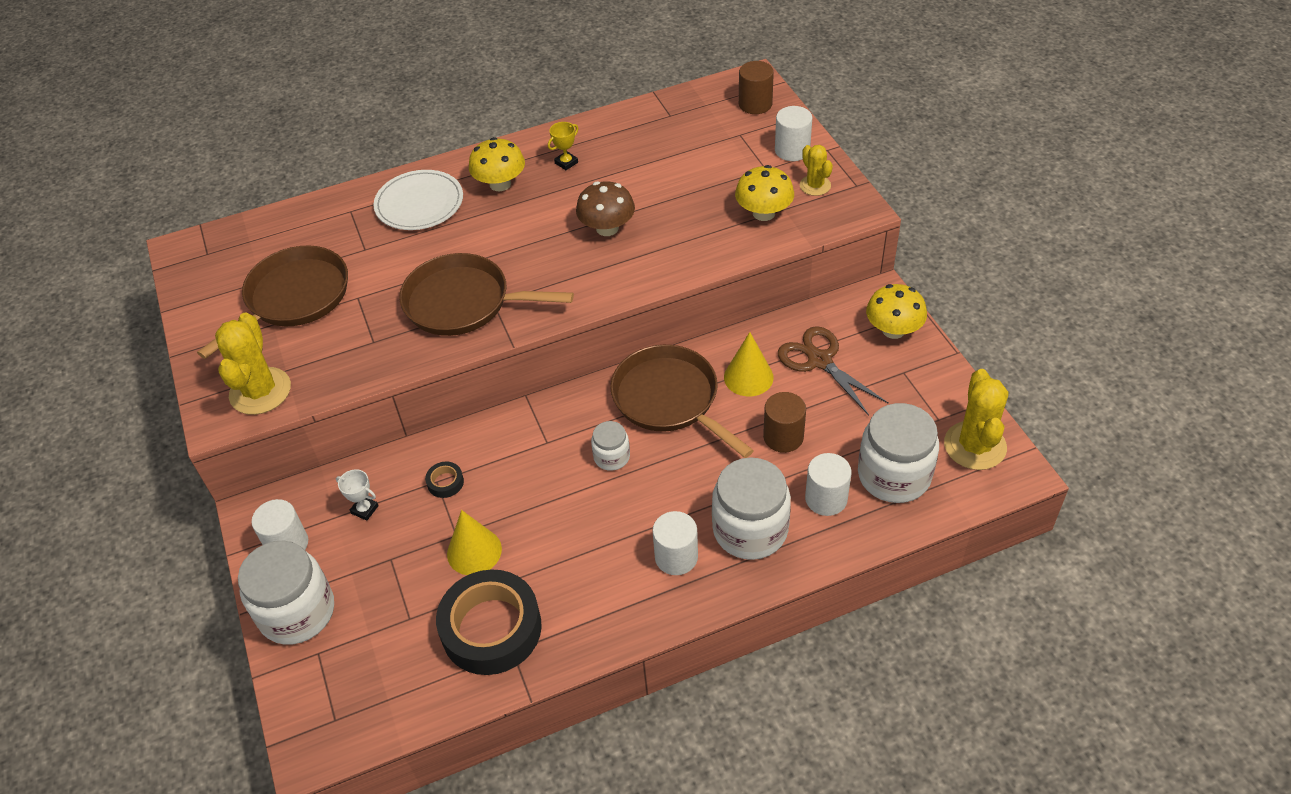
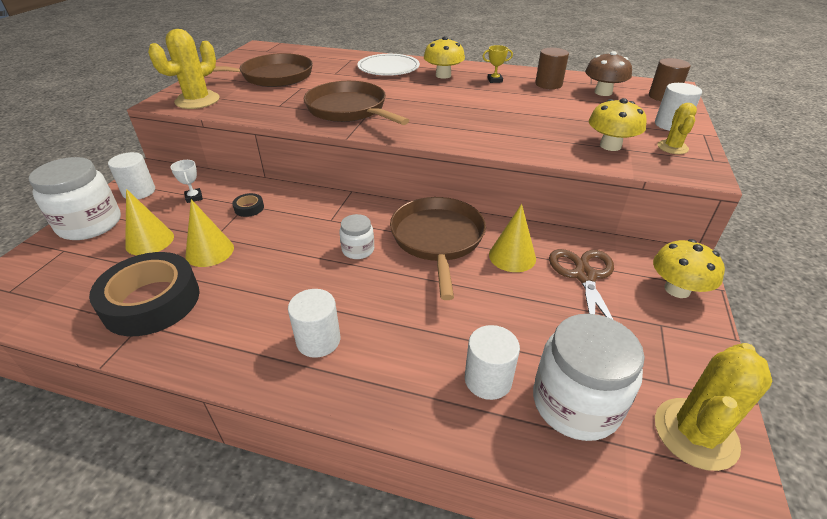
camera: 35 degrees right, 10 degrees down
brown mushroom [576,181,635,236] -> brown mushroom moved to [585,51,632,96]
white jar [712,457,791,560] -> none
brown cylinder [763,392,806,453] -> brown cylinder moved to [535,48,569,89]
none -> yellow cone [125,189,174,255]

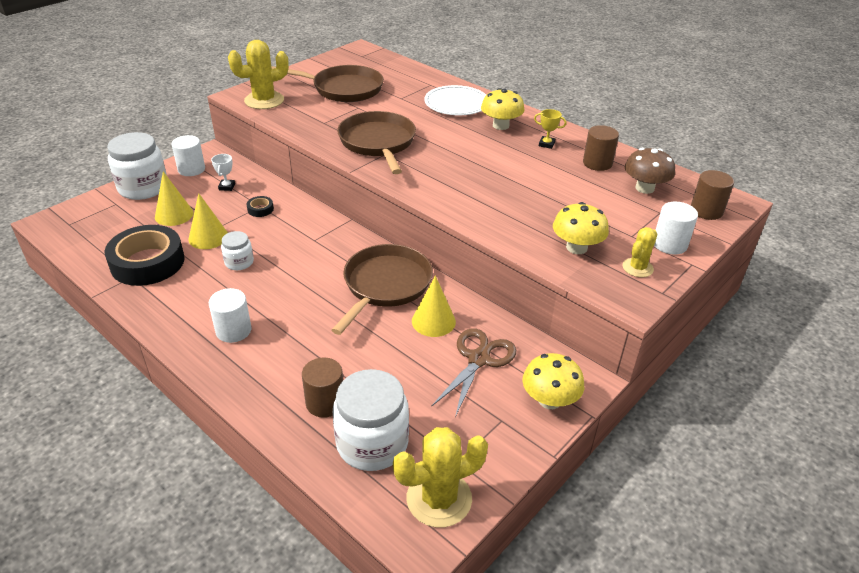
camera: 25 degrees right, 0 degrees up
white jar [339,214,374,259] -> white jar moved to [221,231,254,270]
white cylinder [465,325,520,400] -> brown cylinder [302,357,343,418]

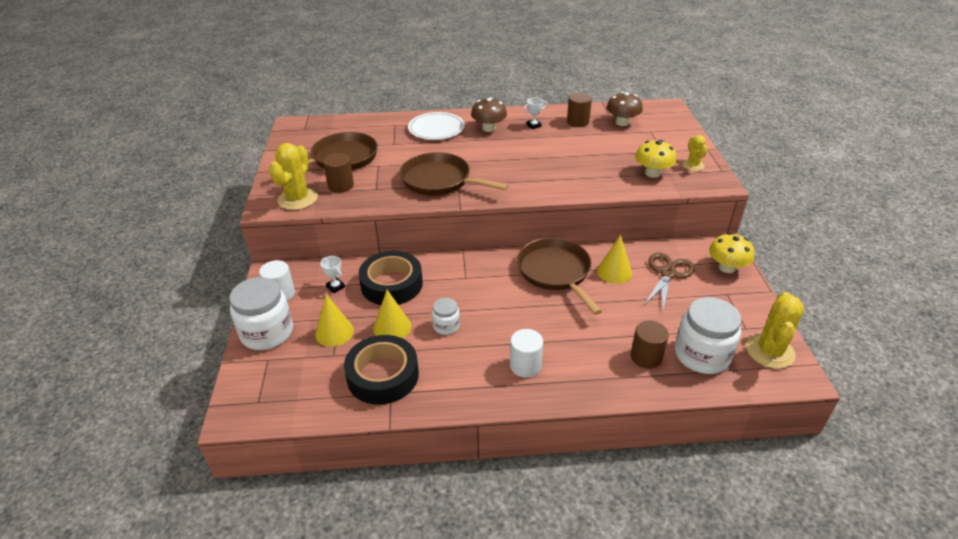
camera: 45 degrees left, 0 degrees up
black tape [247,196,274,217] -> black tape [358,251,423,305], size x2.49
brown scissors [431,328,516,417] -> brown scissors turned 45 degrees clockwise [644,252,695,312]
yellow mushroom [481,88,525,130] -> brown mushroom [471,97,507,132]
yellow trophy [534,109,567,149] -> white trophy [523,98,546,129]
white cylinder [654,202,698,255] -> none
brown cylinder [691,170,734,220] -> brown cylinder moved to [323,153,354,193]

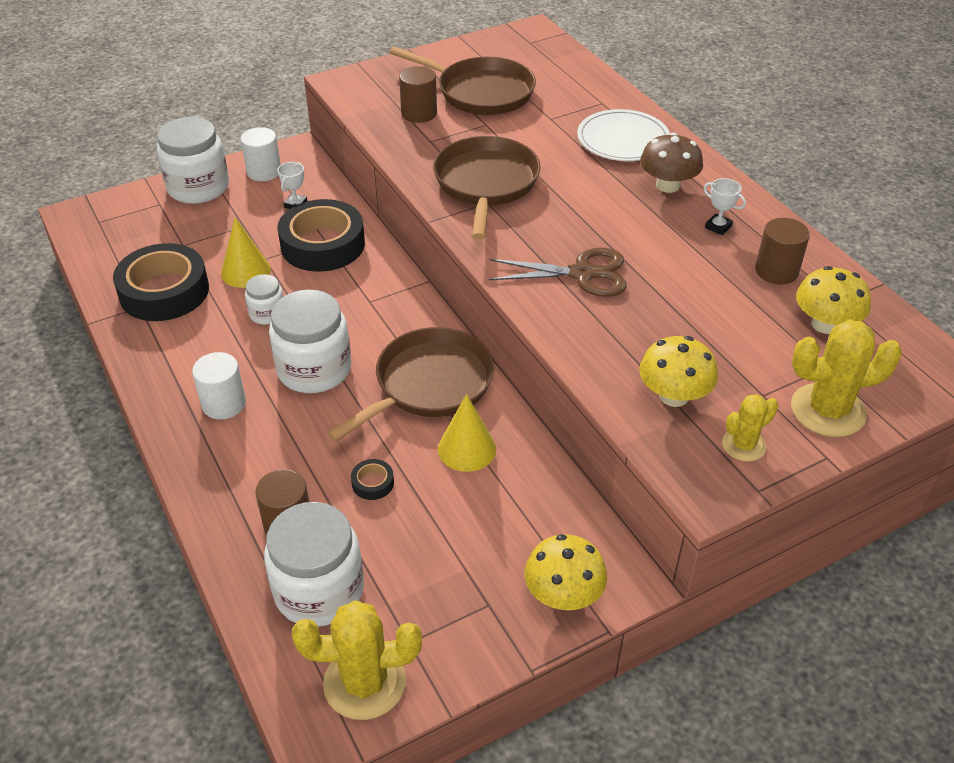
camera: 65 degrees right, 5 degrees up
yellow cactus [269,143,318,210] -> yellow cactus moved to [791,319,902,437]
yellow cone [315,295,354,347] -> none
brown mushroom [607,92,643,126] -> yellow mushroom [796,266,871,334]
brown scissors [644,252,695,312] -> brown scissors moved to [488,248,627,297]
none -> white jar [269,289,351,393]
none -> black tape [351,459,394,500]

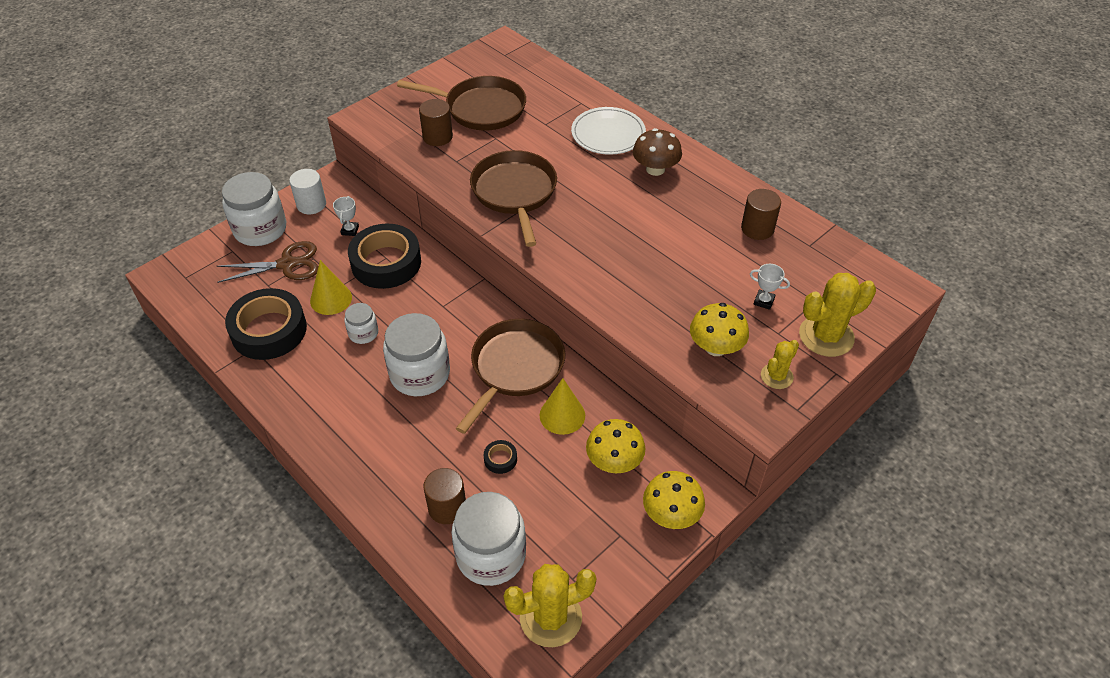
camera: 15 degrees left, 5 degrees up
white cylinder [192,352,246,419] -> none
brown scissors [488,248,627,297] -> brown scissors moved to [217,241,318,283]
white trophy [704,178,746,235] -> white trophy moved to [750,264,790,310]
yellow mushroom [796,266,871,334] -> yellow mushroom moved to [586,419,645,473]

